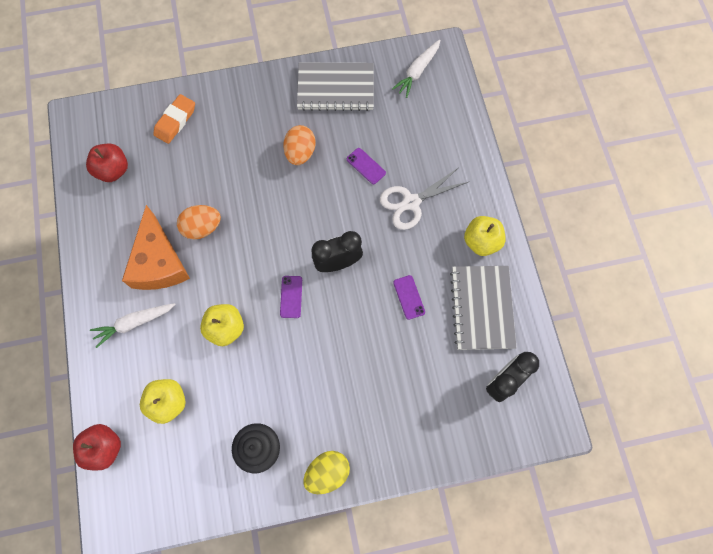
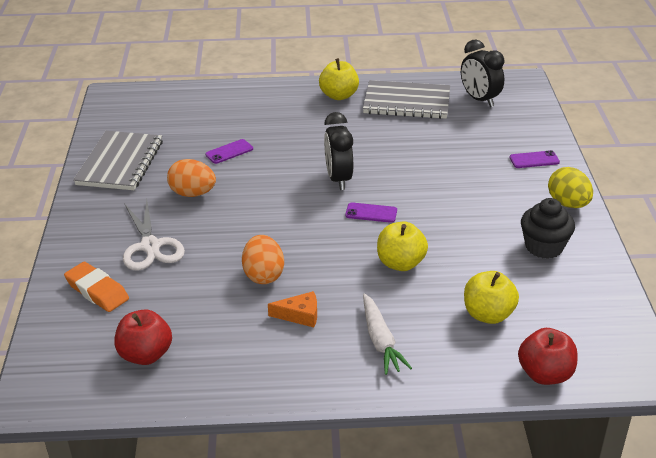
camera: 80 degrees left, 35 degrees down
orange cheese [122,205,190,290] -> orange cheese [268,291,317,327], size x0.46
white scissors [380,168,468,230] -> white scissors moved to [123,200,185,271]
white carrot [392,39,440,98] -> none
purple phone [393,275,425,320] -> purple phone moved to [510,150,560,168]

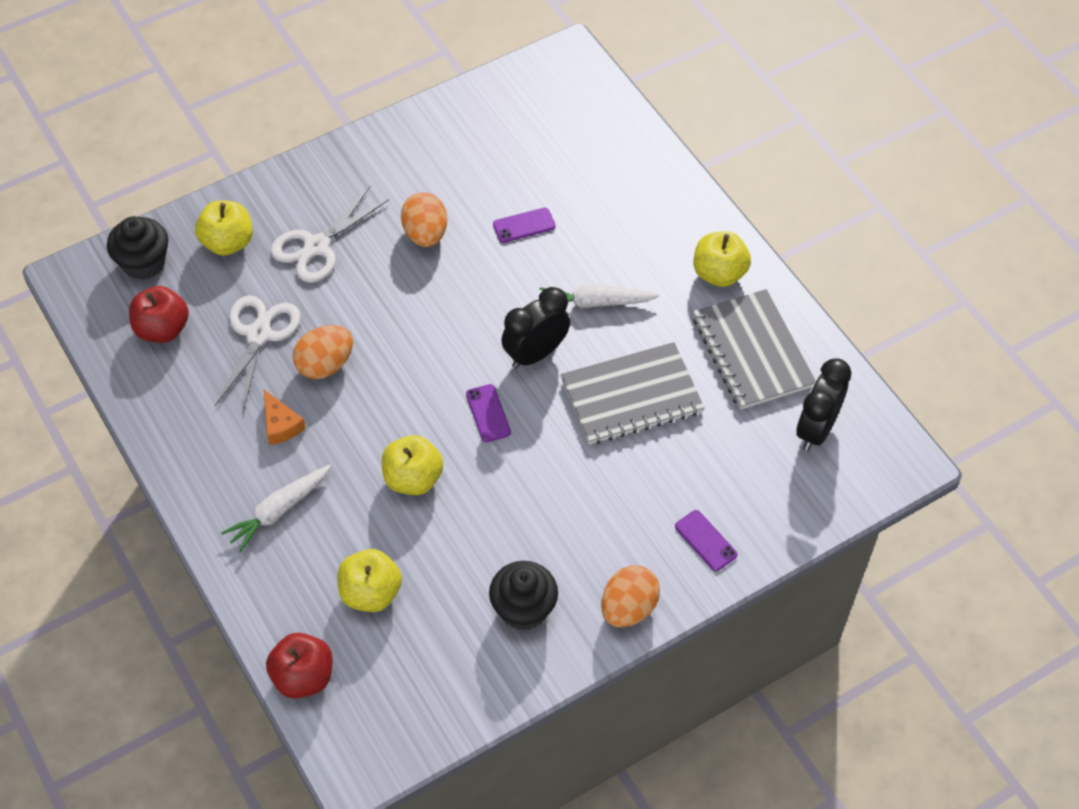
camera: 60 degrees right, 20 degrees up
orange eraser [64,262,129,312] -> yellow apple [195,200,253,256]
grey notebook [73,131,163,190] -> grey notebook moved to [561,342,704,445]
purple phone [205,139,253,164] -> purple phone turned 45 degrees counterclockwise [493,208,555,243]
yellow egg [548,167,593,208] -> orange egg [601,565,660,627]
none -> black cupcake [107,216,168,280]
none -> white scissors [215,295,300,412]
none -> white carrot [539,285,659,308]

